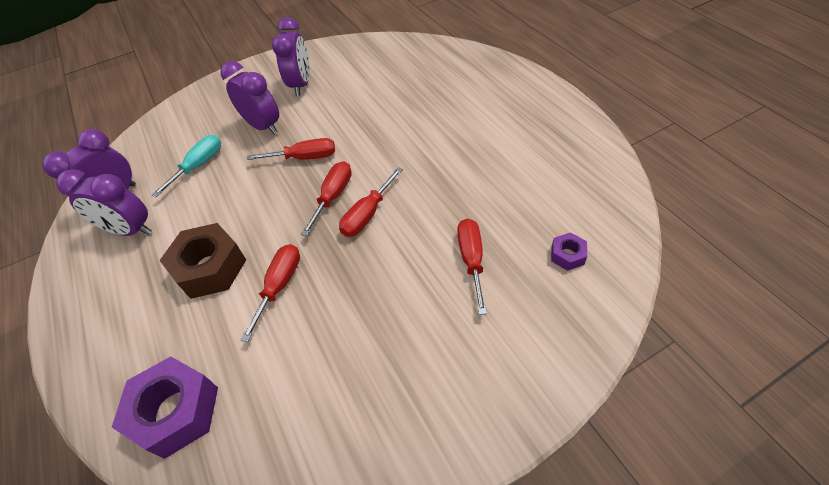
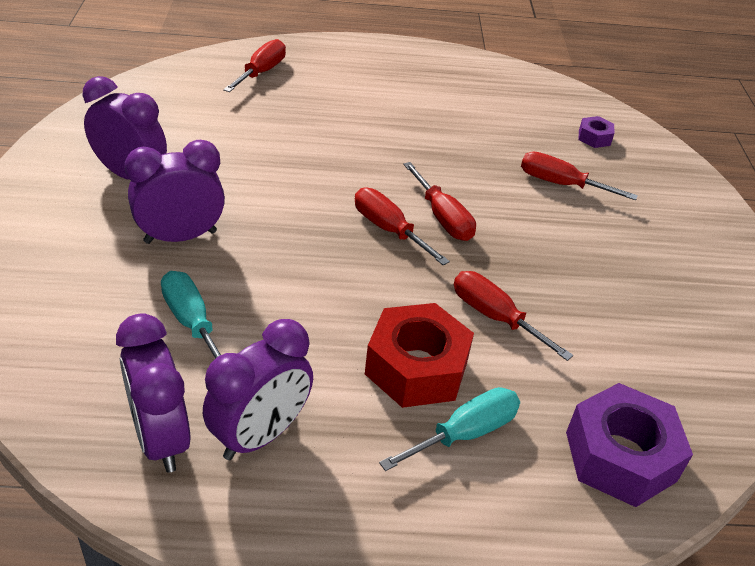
camera: 70 degrees left, 10 degrees down
brown nut [159,223,246,299] -> red nut [365,303,474,408]
red screwdriver [247,138,335,160] -> red screwdriver moved to [223,39,286,92]
none -> turquoise screwdriver [379,387,520,471]

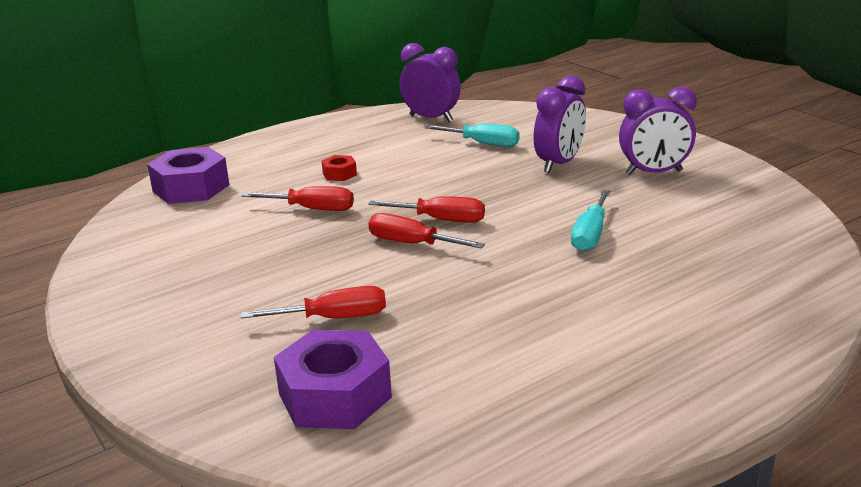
camera: 150 degrees right, 15 degrees down
purple clock [203,319,313,460] -> none
red screwdriver [223,39,286,92] -> none
red nut [365,303,474,408] -> red nut [322,155,357,181], size x0.48
turquoise screwdriver [379,387,520,471] -> turquoise screwdriver moved to [571,190,610,251]
purple nut [579,116,614,148] -> purple nut [274,330,392,429], size x2.08

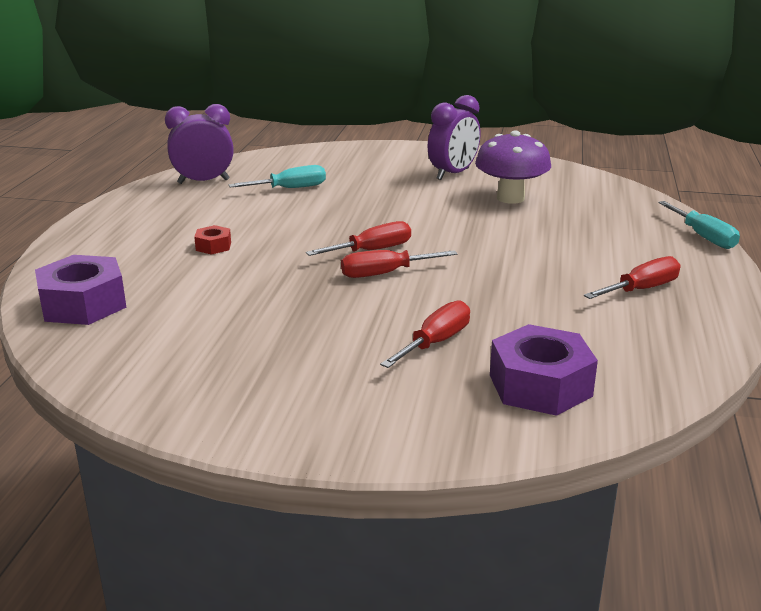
camera: 45 degrees left, 0 degrees up
red screwdriver [242,186,354,211] -> red screwdriver moved to [584,256,681,299]
purple clock [534,75,586,173] -> none
turquoise screwdriver [571,190,610,251] -> turquoise screwdriver moved to [658,201,740,249]
none -> purple mushroom [475,130,551,204]

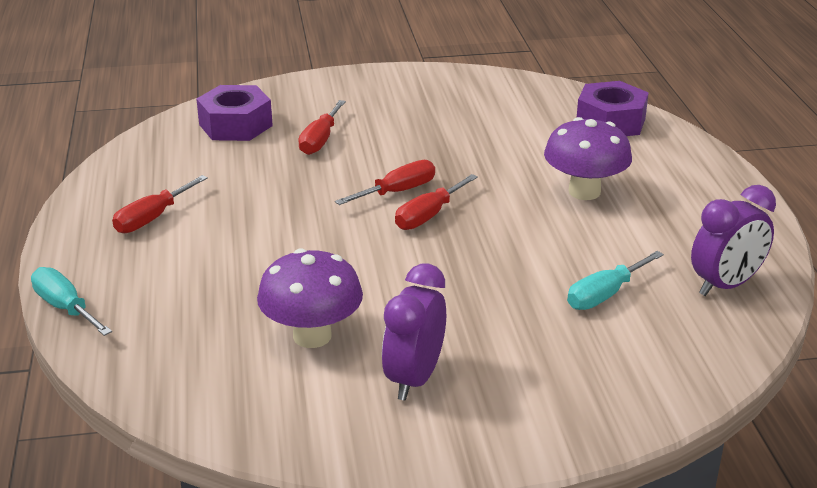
camera: 160 degrees right, 5 degrees up
red nut [194,225,231,255] -> purple mushroom [544,117,632,200]

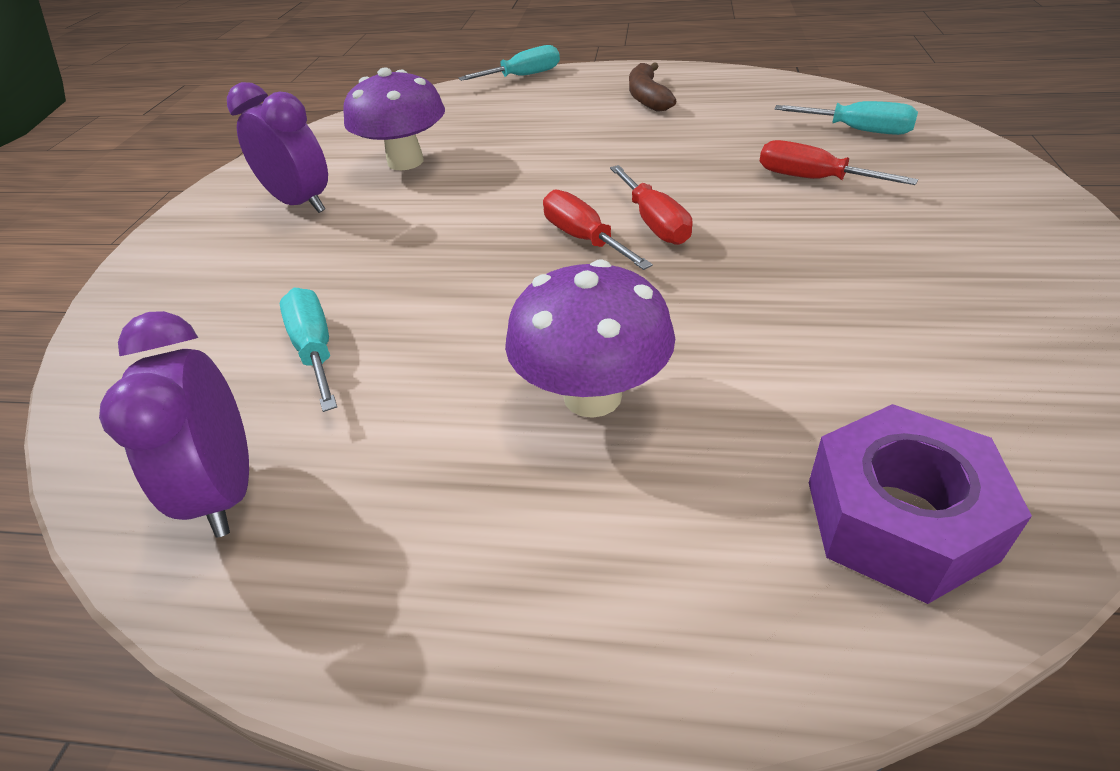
camera: 110 degrees right, 10 degrees up
red screwdriver [112,175,208,233] -> brown banana [629,62,676,112]
purple nut [196,85,273,141] -> turquoise screwdriver [774,101,918,135]

